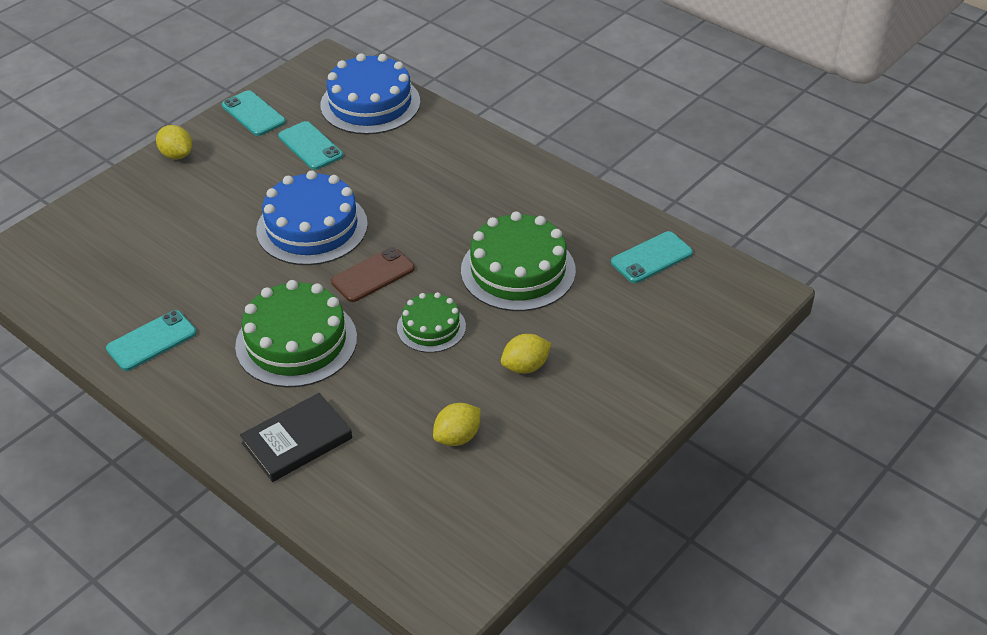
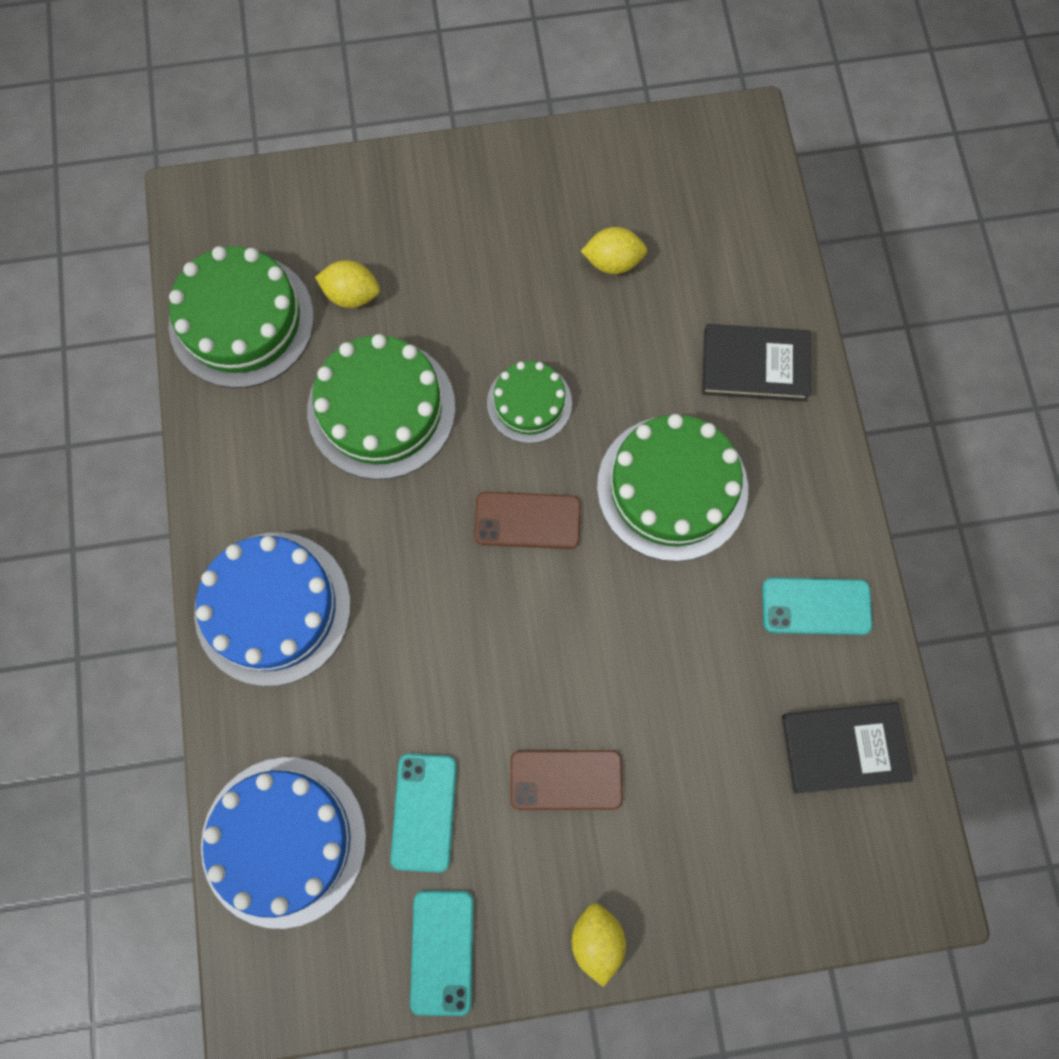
camera: 140 degrees left, 30 degrees up
blue cake [256,170,368,265] -> blue cake moved to [194,532,351,686]
yellow lemon [501,334,552,374] -> yellow lemon moved to [315,260,380,308]
turquoise phone [611,231,693,283] -> green cake [169,246,314,388]
none -> brown phone [510,750,623,810]
none -> black book [782,702,913,793]

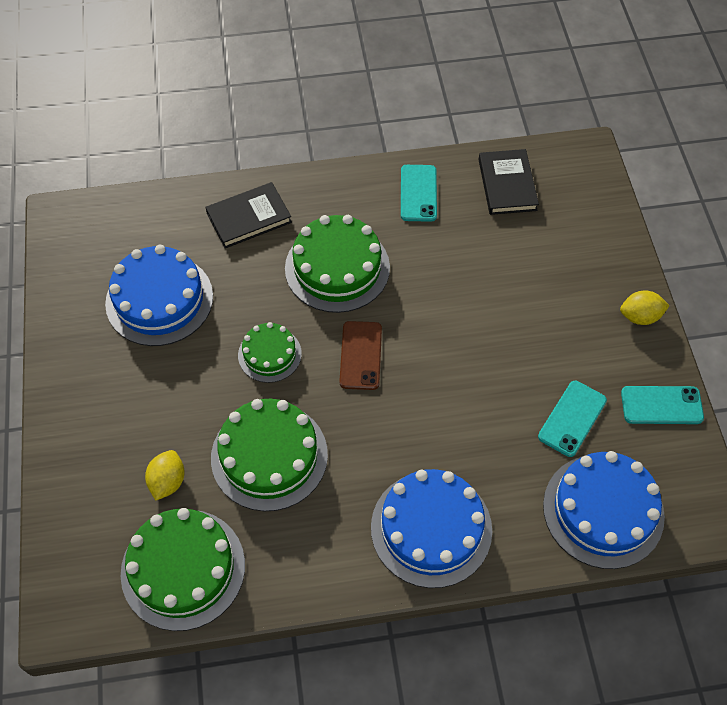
camera: 90 degrees left, 15 degrees down
turquoise phone [391,754,457,872] -> turquoise phone turned 60 degrees counterclockwise [538,381,607,457]
brown phone [510,750,623,810] -> none
yellow lemon [581,227,647,274] -> blue cake [105,245,213,346]
black book [702,324,811,401] -> black book turned 60 degrees clockwise [205,182,292,248]

